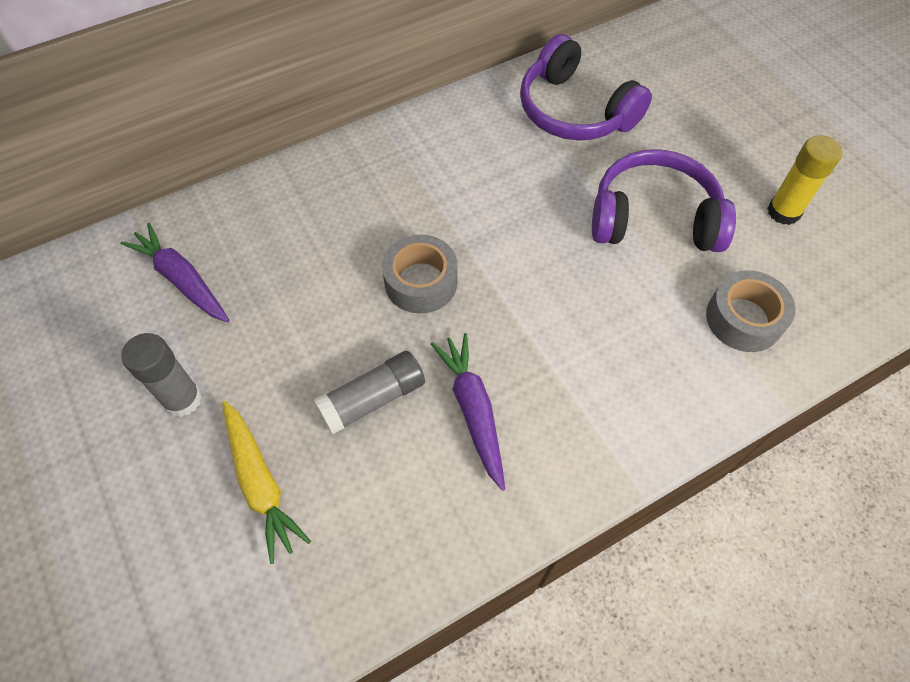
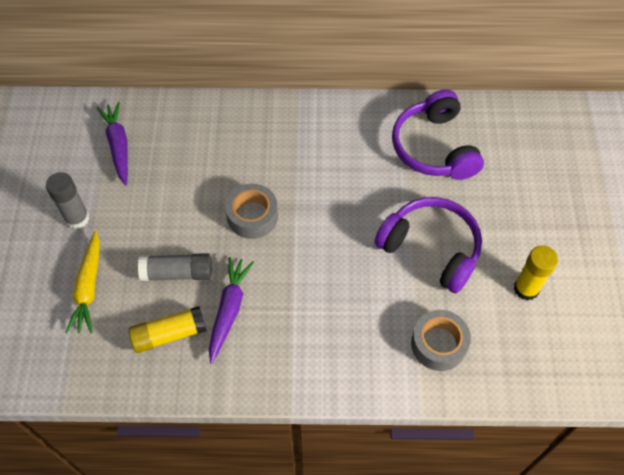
camera: 30 degrees right, 0 degrees up
none -> yellow glue stick [128,306,207,353]

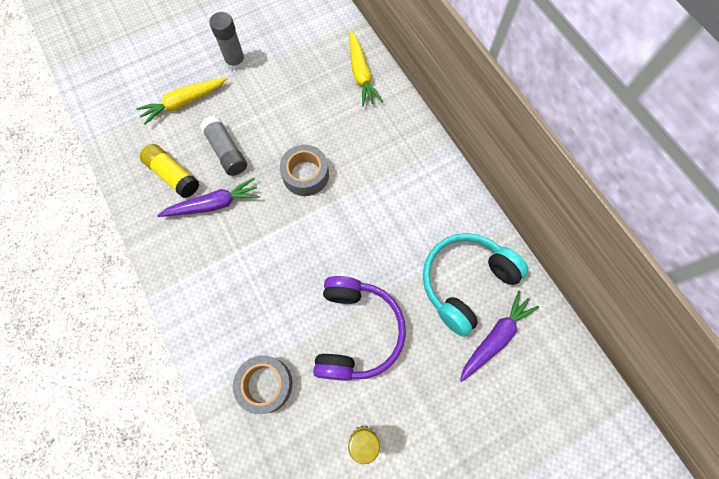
camera: 60 degrees right, 10 degrees up
purple carrot [97,102,128,186] -> purple carrot moved to [460,291,539,382]
purple headphones [392,89,484,180] -> turquoise headphones [423,233,528,337]
none -> yellow carrot [349,31,383,106]

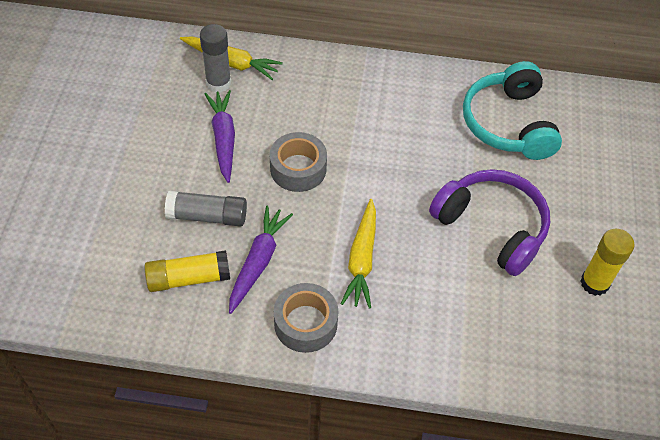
camera: 55 degrees left, 15 degrees down
yellow carrot [136,77,227,125] -> yellow carrot moved to [341,199,376,309]
grey glue stick [209,12,246,71] -> grey glue stick moved to [200,24,231,92]
grey tape [233,355,292,414] -> grey tape moved to [274,283,338,353]
purple carrot [460,291,539,382] -> purple carrot moved to [205,90,235,183]

